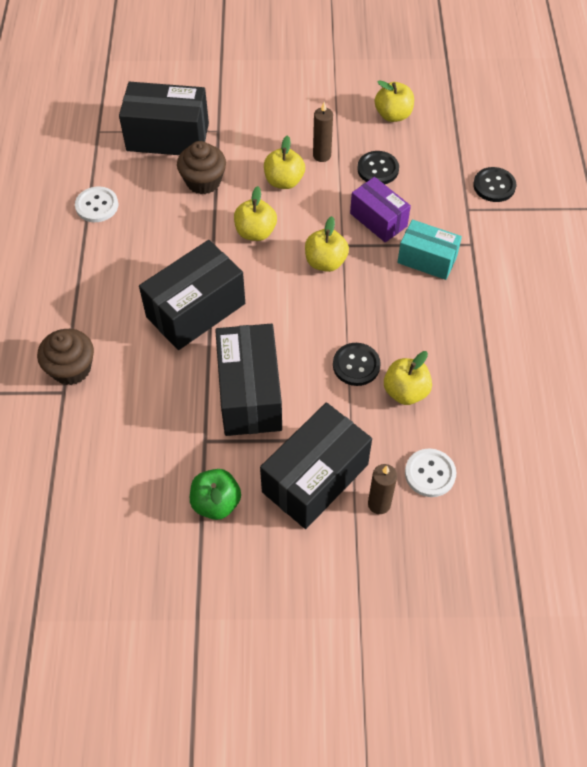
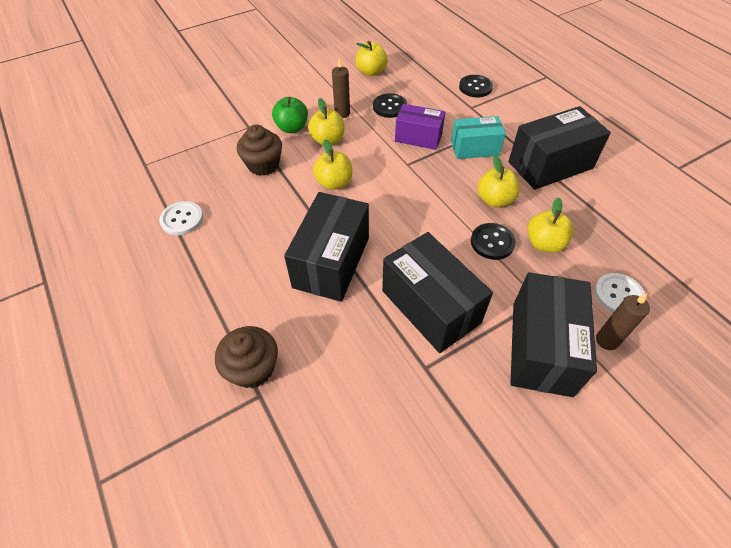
camera: 30 degrees left, 5 degrees down
black box [119,82,209,155] -> black box moved to [508,106,611,190]
green apple [190,469,241,520] -> green apple moved to [272,97,308,133]
yellow apple [305,216,349,272] -> yellow apple moved to [477,155,520,208]

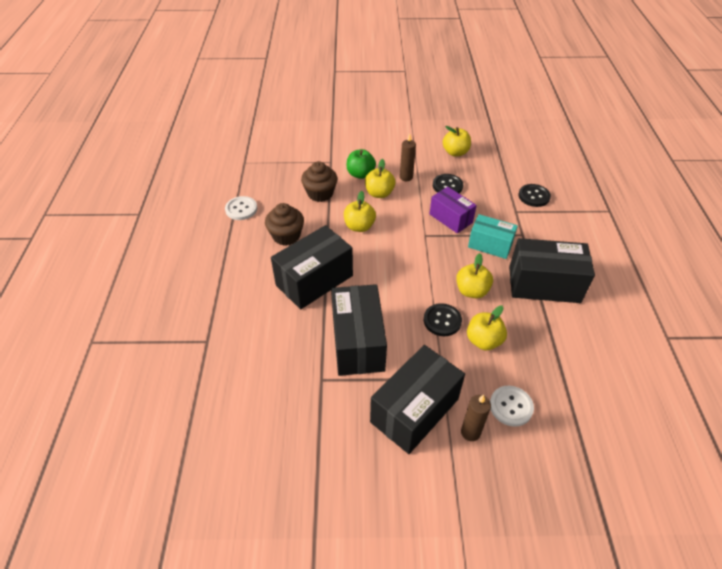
camera: 30 degrees right, 5 degrees down
brown cupcake [215,326,278,388] -> brown cupcake moved to [265,203,304,246]

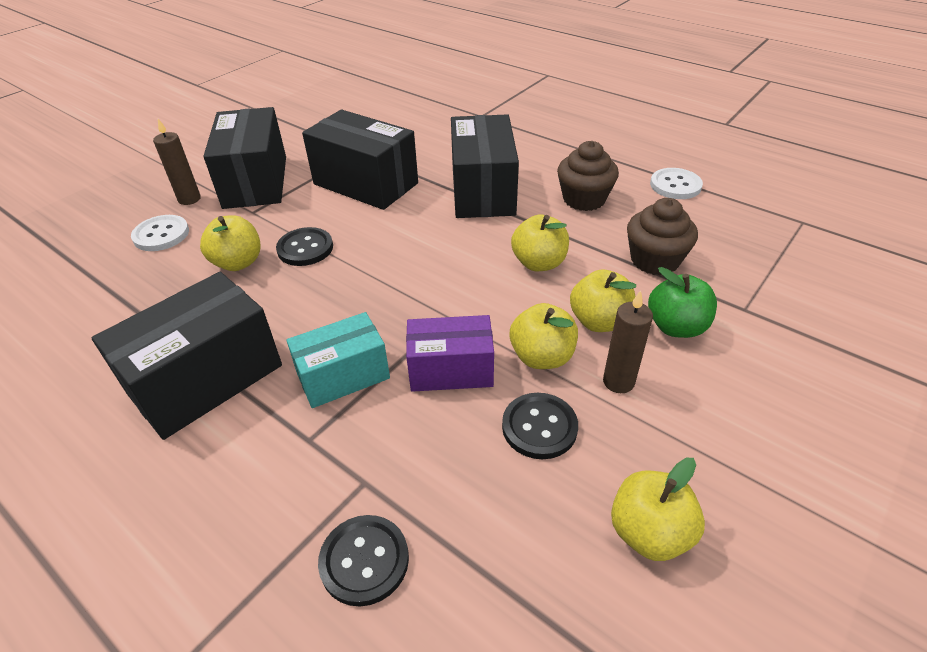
camera: 130 degrees right, 5 degrees down
yellow apple [456,253,493,298] -> yellow apple moved to [510,303,578,369]

